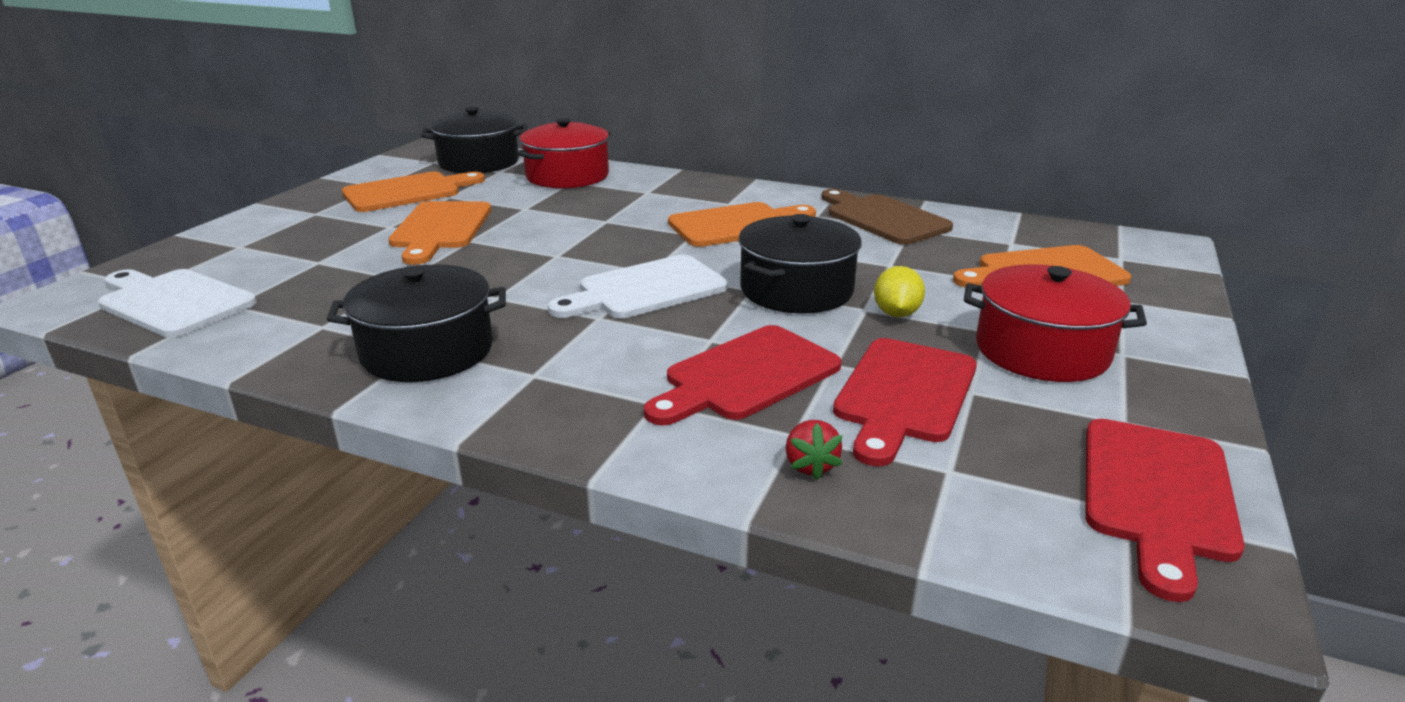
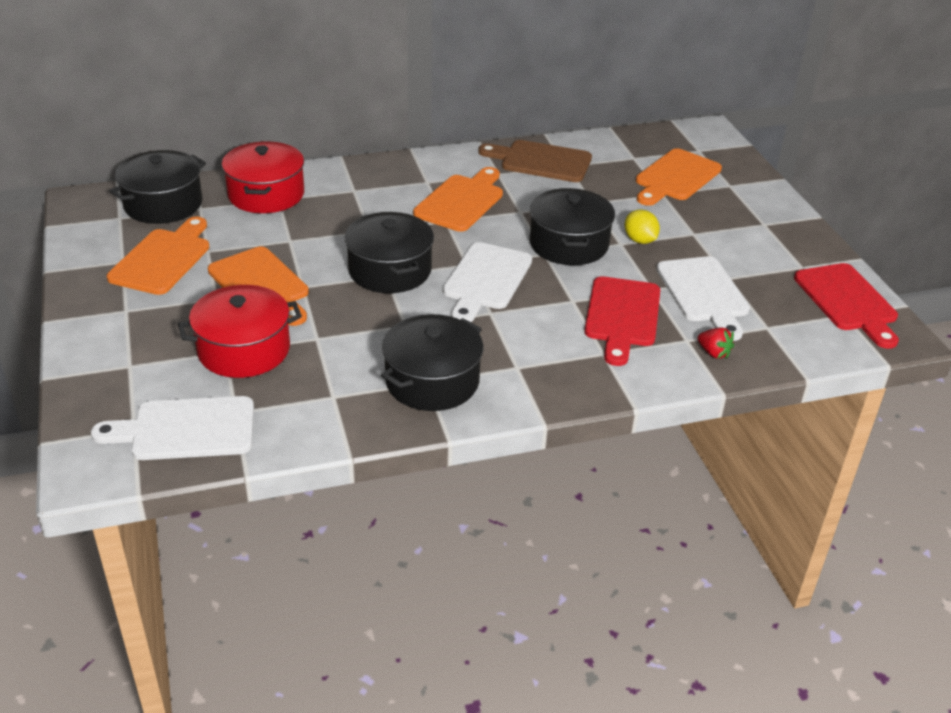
camera: 40 degrees left, 10 degrees up
red cutting board [833,338,977,466] -> white cutting board [656,256,750,341]
red pot [964,264,1147,382] -> red pot moved to [178,285,302,378]
none -> black pot [345,212,434,293]

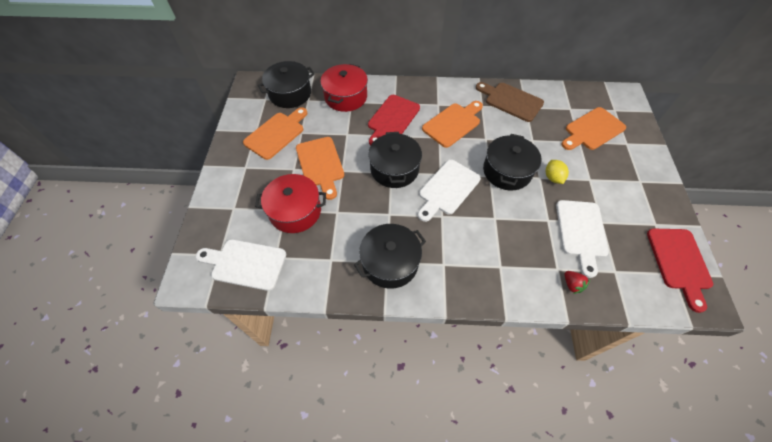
camera: 20 degrees right, 20 degrees up
red cutting board [584,276,660,366] -> red cutting board moved to [368,95,420,145]

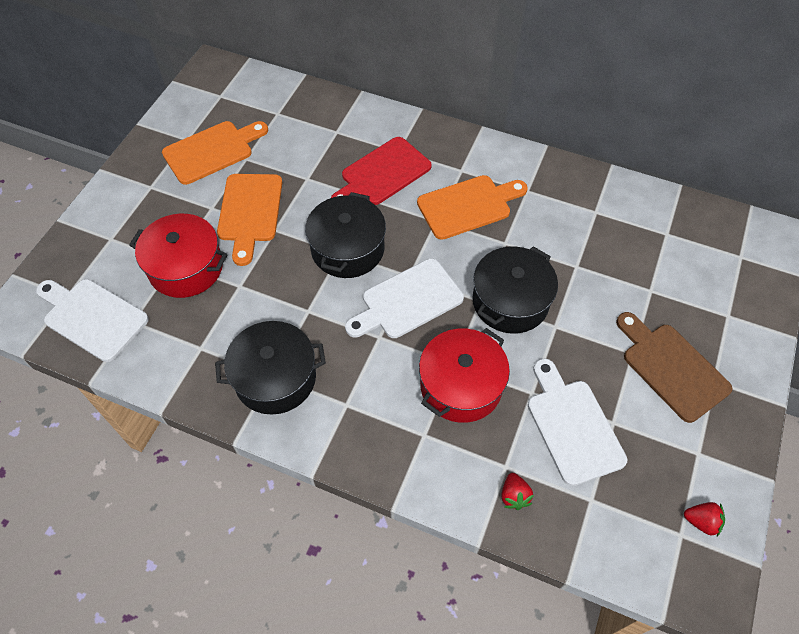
camera: 20 degrees right, 0 degrees up
black pot [258,61,315,108] -> none
red pot [320,64,368,112] -> red pot moved to [419,328,510,423]
brown cutting board [476,82,544,122] -> brown cutting board moved to [616,312,733,423]
yellow lemon [546,160,569,184] -> none
white cutting board [556,200,609,278] -> white cutting board turned 135 degrees clockwise [528,359,627,486]
orange cutting board [561,107,626,150] -> none
red cutting board [647,229,713,313] -> red strawberry [684,502,725,537]

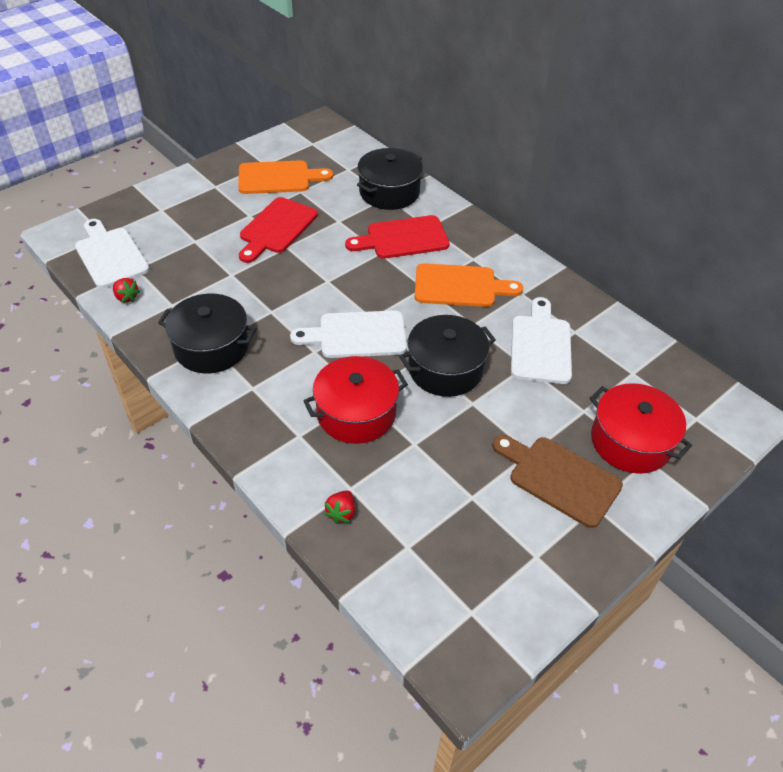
camera: 25 degrees right, 10 degrees down
red pot [129,214,228,298] -> red pot moved to [589,383,692,474]
orange cutting board [217,174,282,266] -> red cutting board [239,197,318,263]
black pot [305,192,386,278] -> black pot moved to [357,148,423,210]
white cutting board [528,359,627,486] -> white cutting board moved to [511,297,572,384]
brown cutting board [616,312,733,423] -> brown cutting board turned 45 degrees counterclockwise [492,435,623,528]
red strawberry [684,502,725,537] -> red strawberry moved to [113,278,140,303]

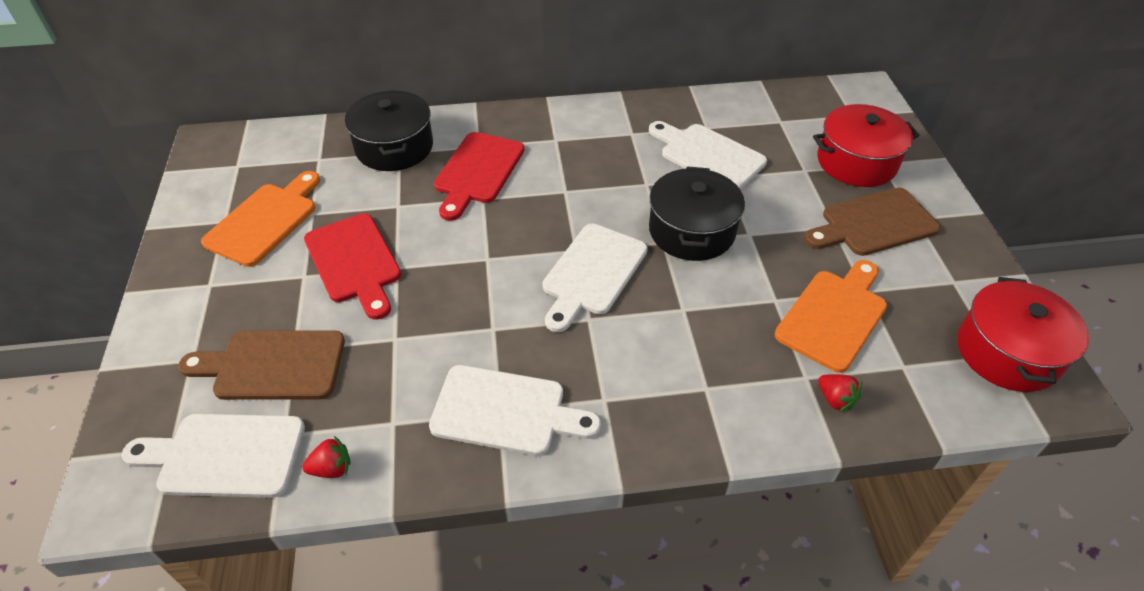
camera: 55 degrees left, 0 degrees up
black pot [158,294,256,373] -> white cutting board [429,365,601,456]
red pot [303,356,408,444] -> red pot moved to [957,277,1089,392]
orange cutting board [415,263,523,307] -> orange cutting board moved to [775,260,887,373]
none -> brown cutting board [178,330,345,400]

